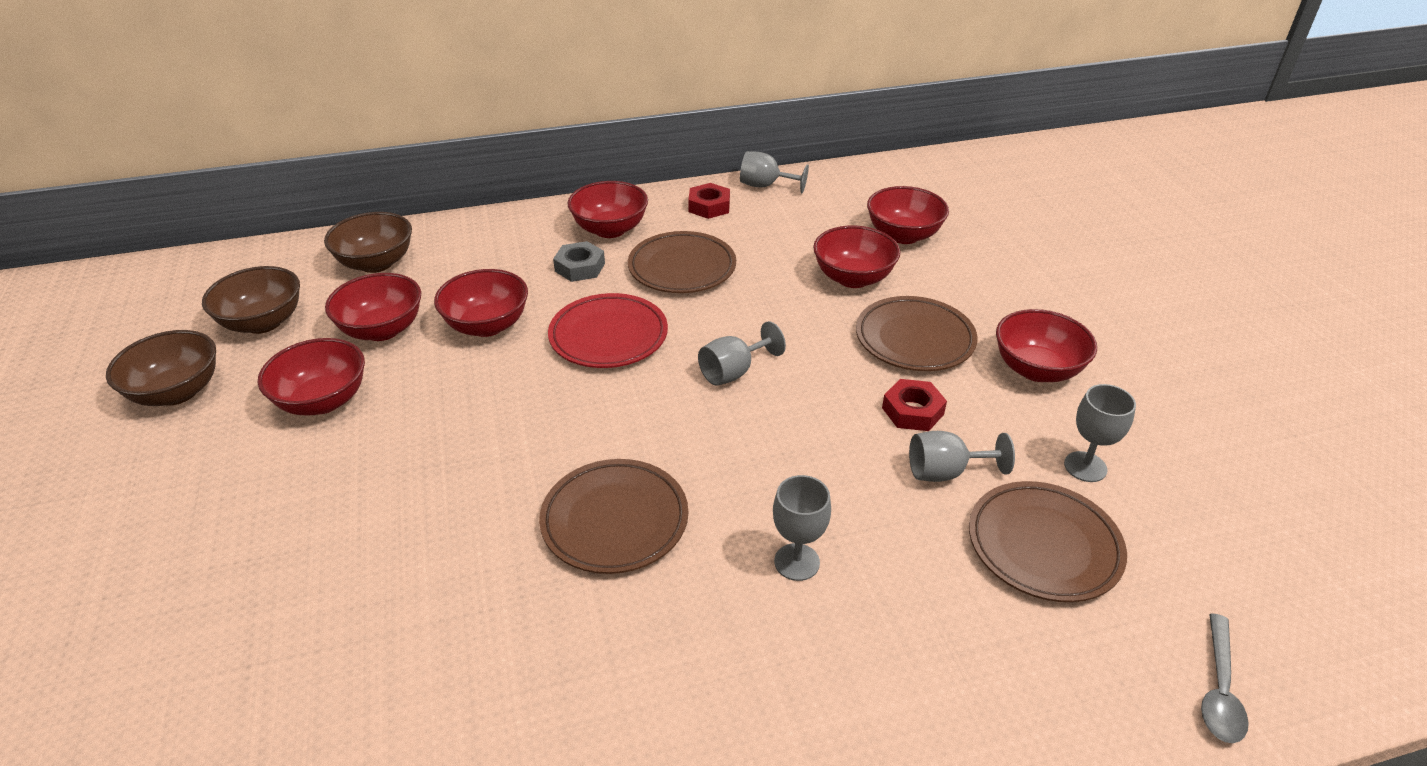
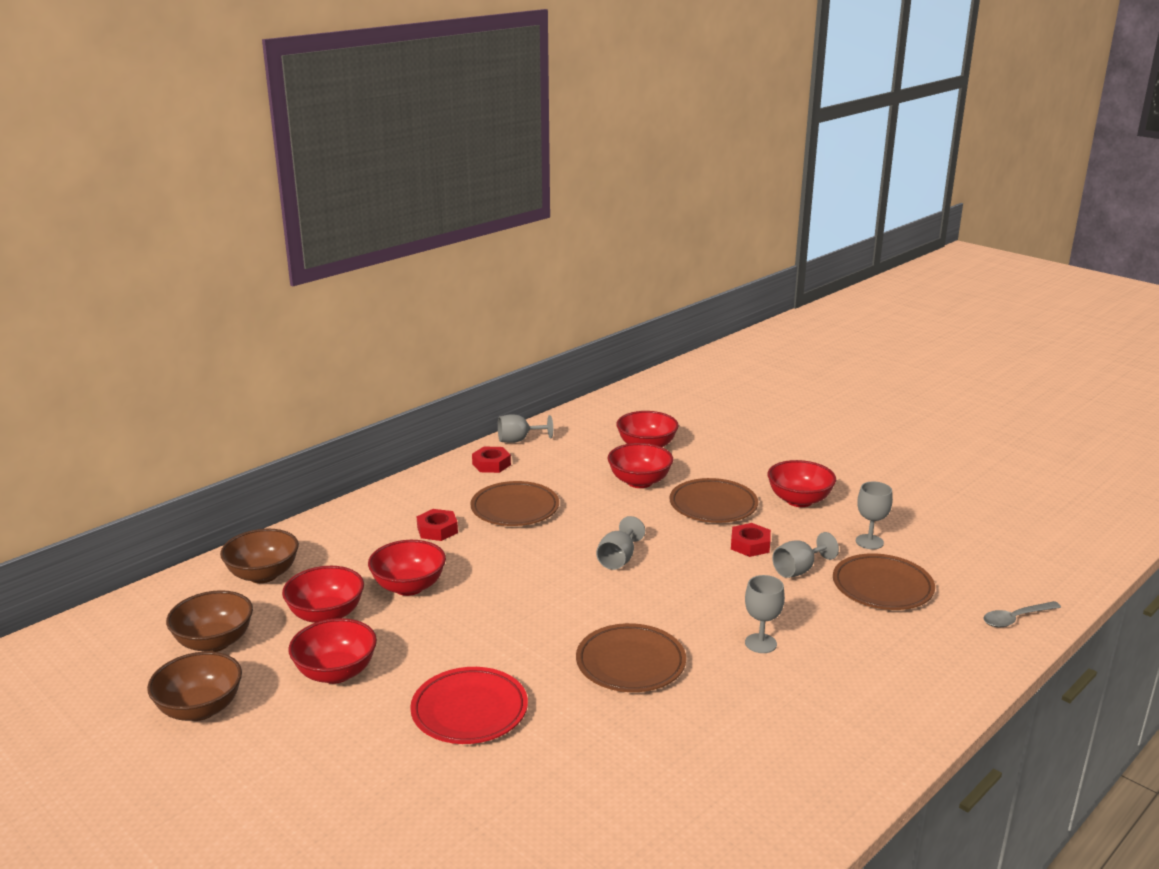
camera: 30 degrees left, 15 degrees down
red plate [548,293,668,368] -> red plate moved to [410,667,528,744]
grey nut [553,241,605,282] -> red nut [416,509,458,541]
red bowl [568,181,648,238] -> none
grey spoon [1201,613,1249,743] -> grey spoon turned 75 degrees clockwise [984,601,1061,627]

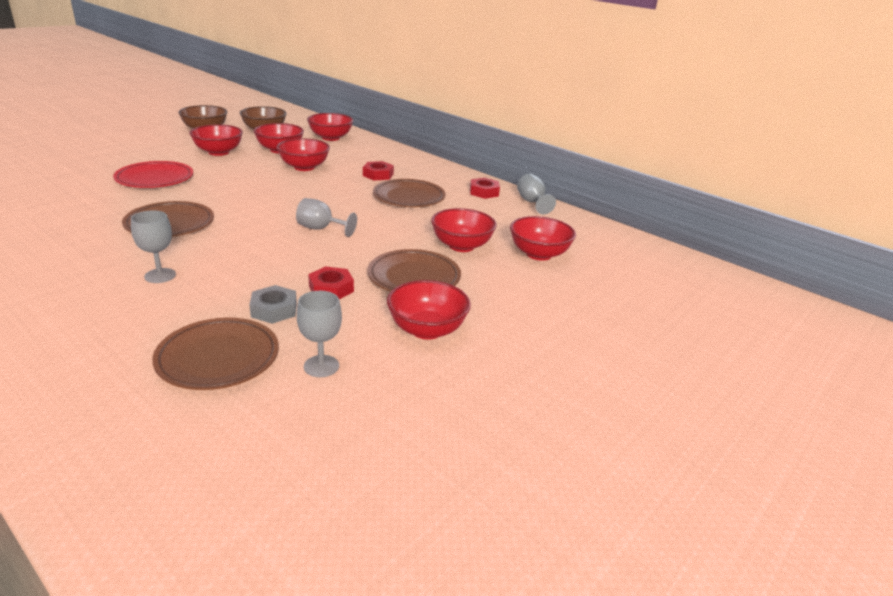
camera: 85 degrees right, 5 degrees up
brown bowl [220,529,299,583] -> red bowl [307,113,353,141]
grey goblet [772,532,839,578] -> grey nut [249,285,297,324]
grey spoon [984,601,1061,627] -> none

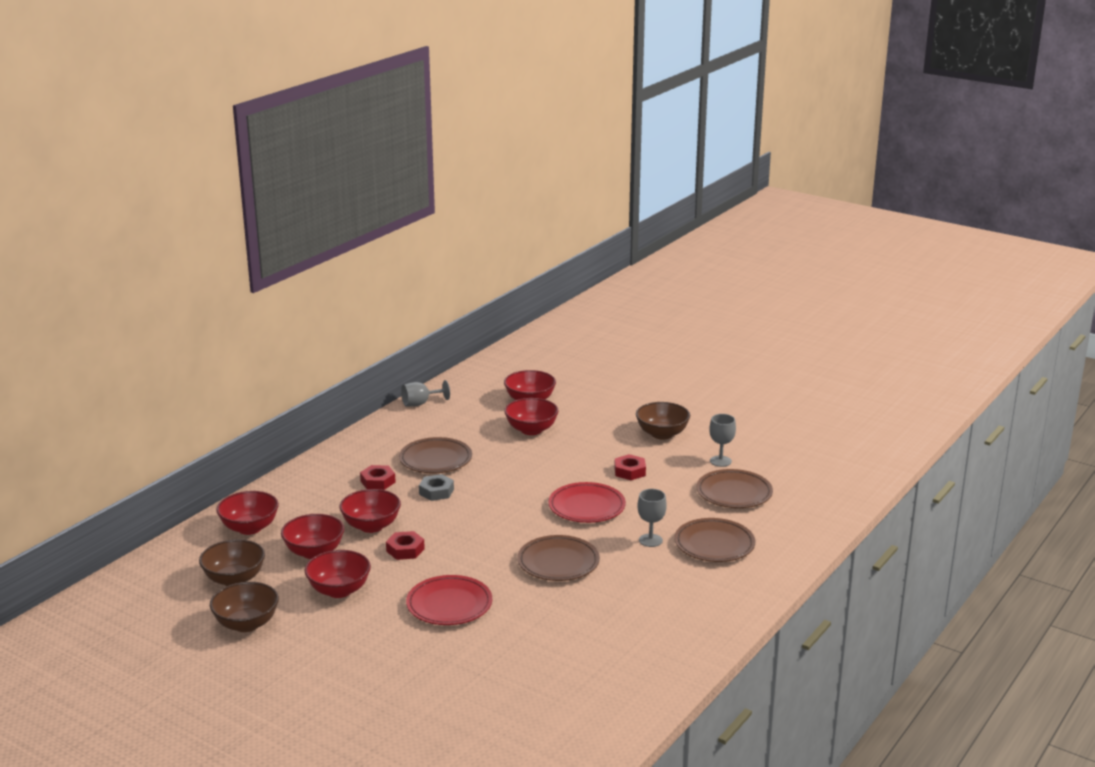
camera: 95 degrees left, 5 degrees down
grey nut [249,285,297,324] -> grey nut moved to [419,474,454,501]
grey goblet [296,198,357,237] -> none
brown plate [368,249,461,292] -> brown plate moved to [674,518,756,562]
red bowl [387,280,471,340] -> brown bowl [636,402,690,440]
red nut [470,178,500,199] -> red nut moved to [386,531,425,560]
none -> red plate [548,482,626,523]

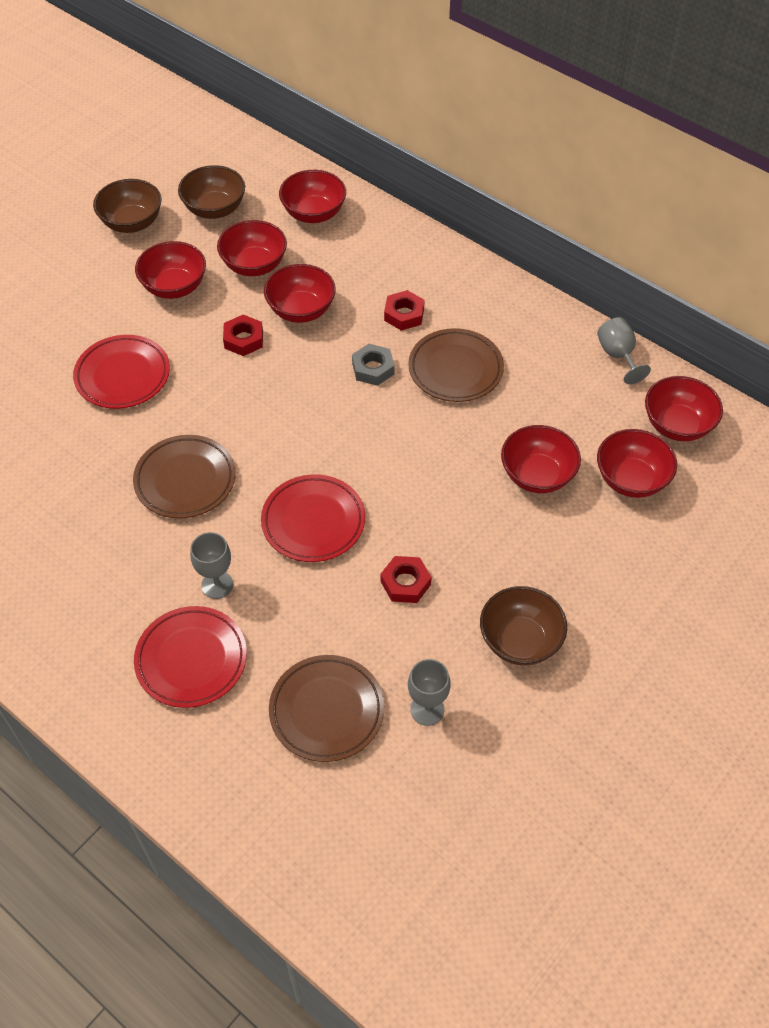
camera: 95 degrees right, 30 degrees up
brown plate [674,518,756,562] -> red plate [134,606,247,708]
none -> red bowl [645,376,723,441]

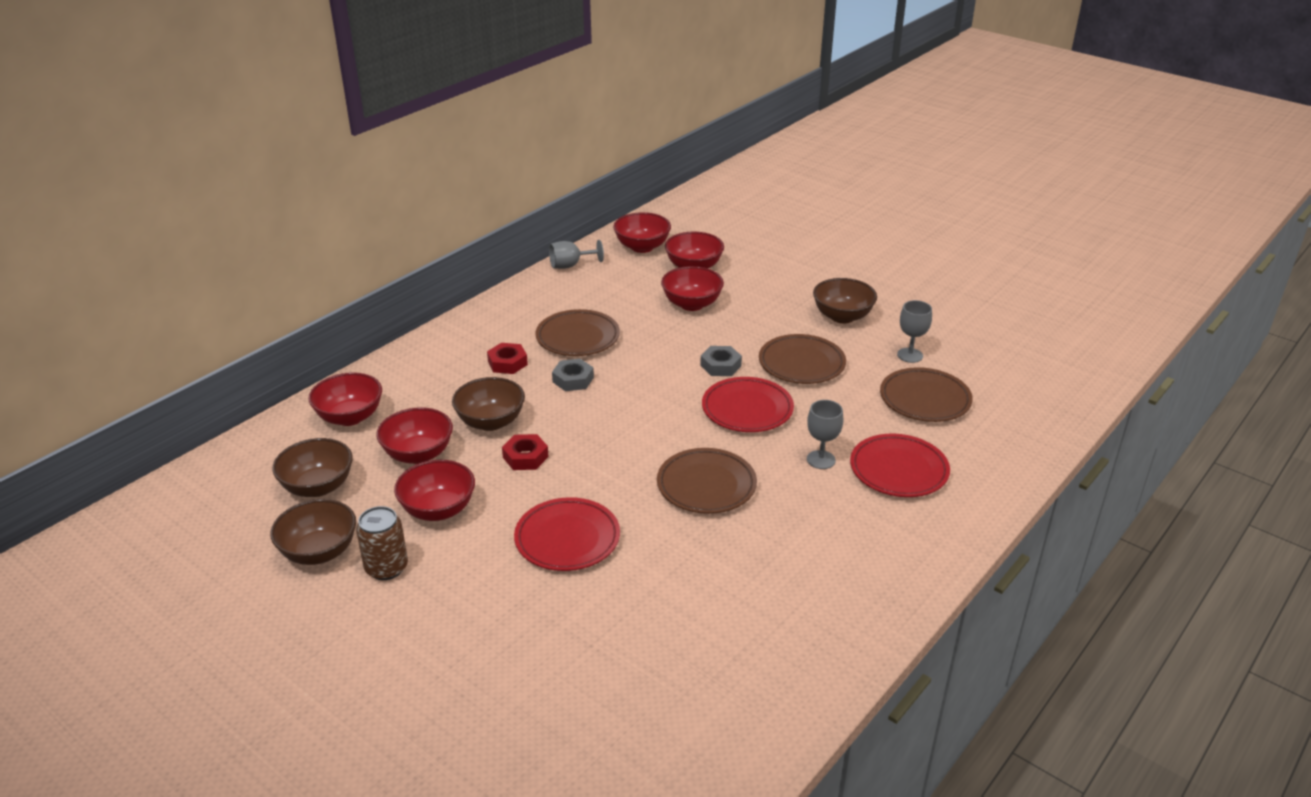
camera: 90 degrees left, 20 degrees down
red bowl [264,264,336,323] -> brown bowl [452,377,525,431]
red nut [381,556,431,603] -> brown plate [759,334,846,384]
none -> brown can [356,506,408,580]
none -> grey nut [700,346,742,376]

